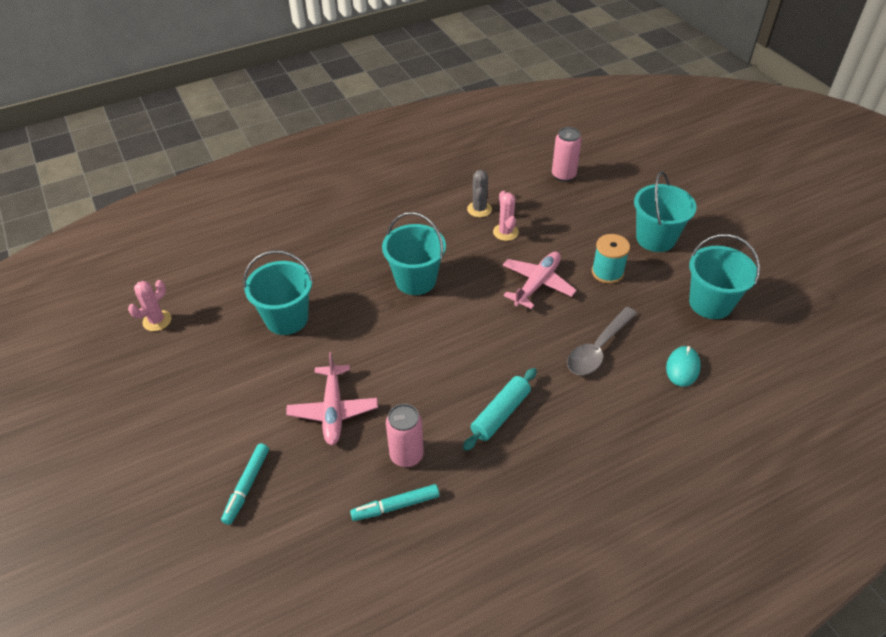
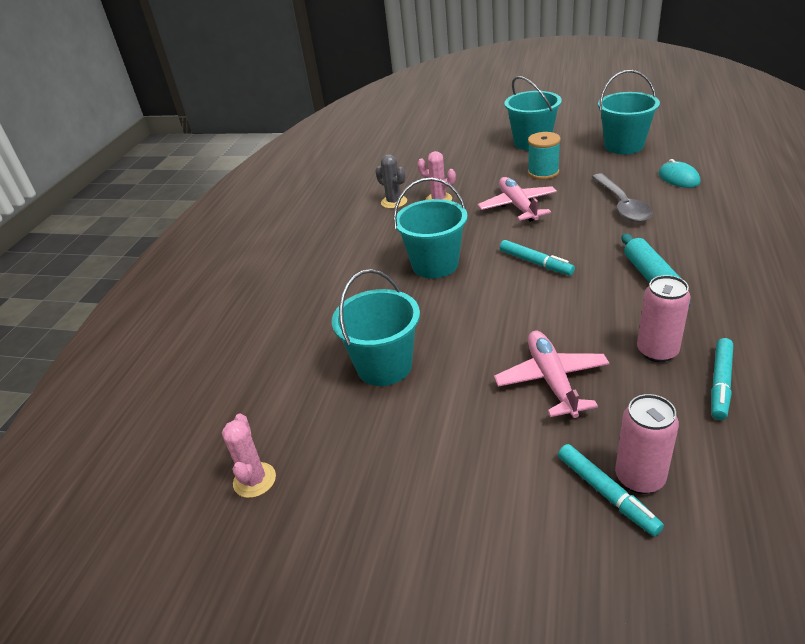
camera: 45 degrees left, 10 degrees down
pink plane [286,352,378,445] -> pink plane turned 135 degrees counterclockwise [494,331,610,418]
pink can [552,127,582,182] -> pink can moved to [615,394,679,494]
none -> turquoise marker [500,240,575,275]

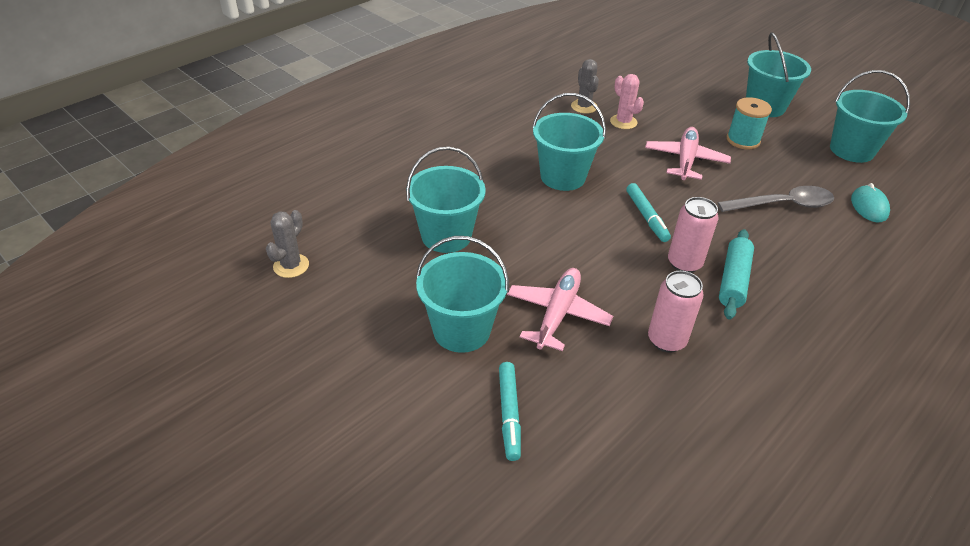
camera: 25 degrees right, 5 degrees up
pink cactus [222,414,276,498] -> grey cactus [266,210,309,278]
grey spoon [592,173,653,222] -> grey spoon turned 120 degrees counterclockwise [717,186,834,212]
pink can [615,394,679,494] -> pink can moved to [668,197,718,273]
turquoise marker [711,338,733,420] -> none
none -> turquoise bucket [416,236,509,353]

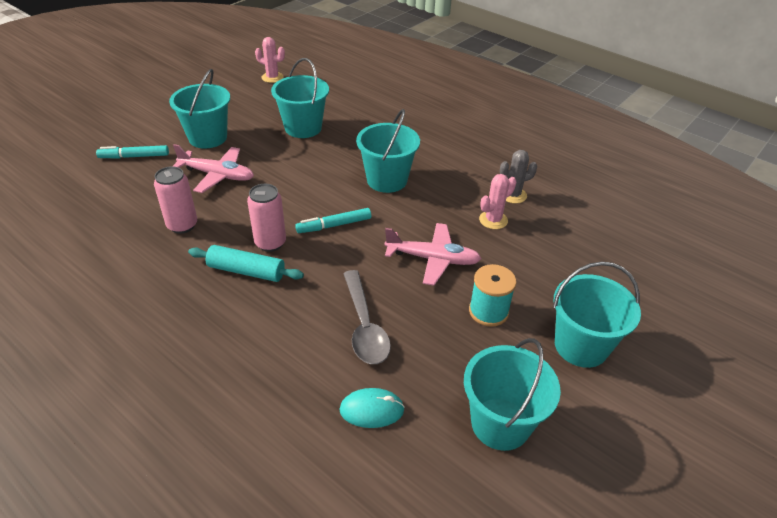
camera: 85 degrees right, 0 degrees up
grey cactus [266,210,309,278] -> pink cactus [255,37,285,83]

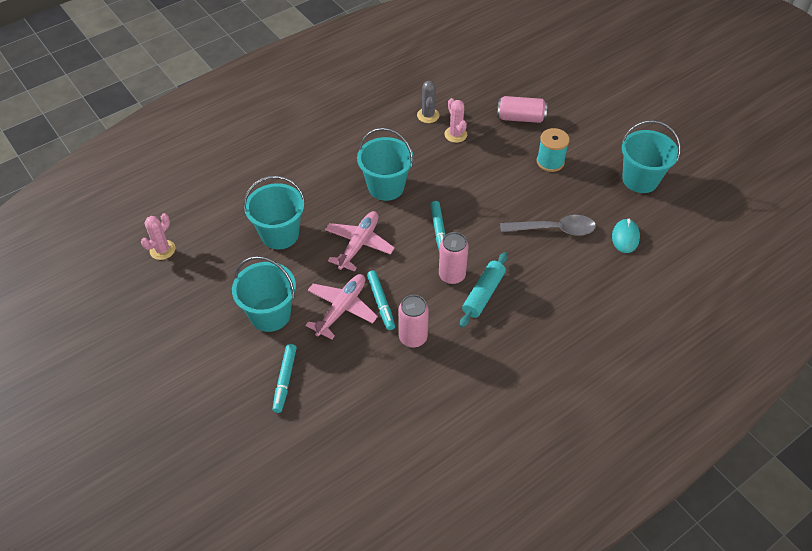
camera: 75 degrees left, 10 degrees up
pink plane [384,223,482,286] -> pink plane moved to [325,211,395,272]
turquoise bucket [553,261,641,368] -> none
none -> turquoise marker [367,271,395,330]
none -> pink can [497,96,547,123]

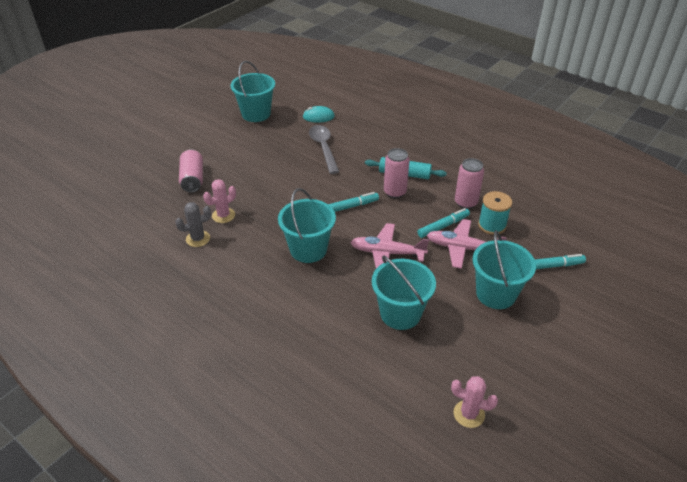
camera: 105 degrees left, 10 degrees down
turquoise spool [537,128,570,172] -> turquoise spool moved to [478,191,512,235]

